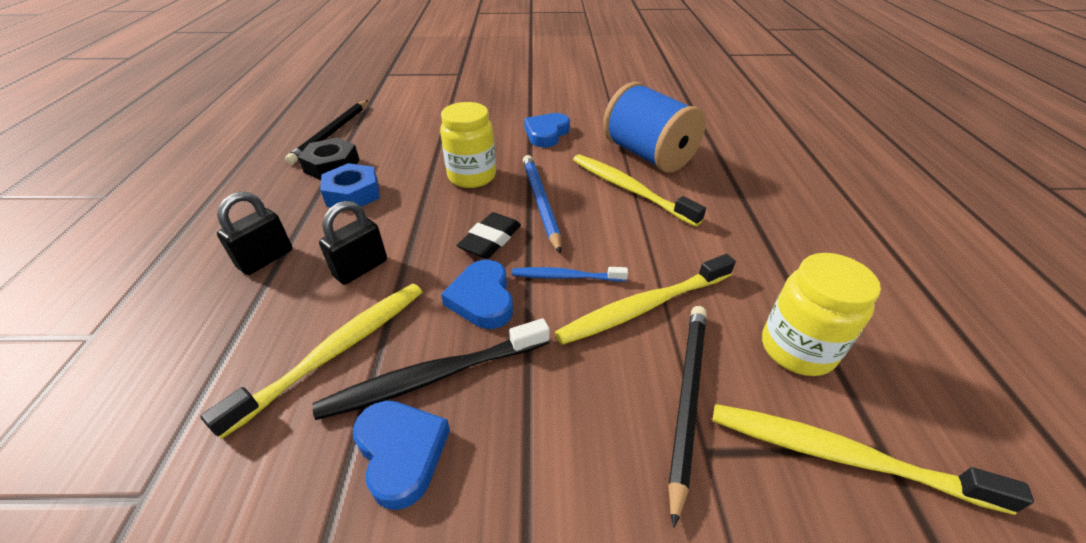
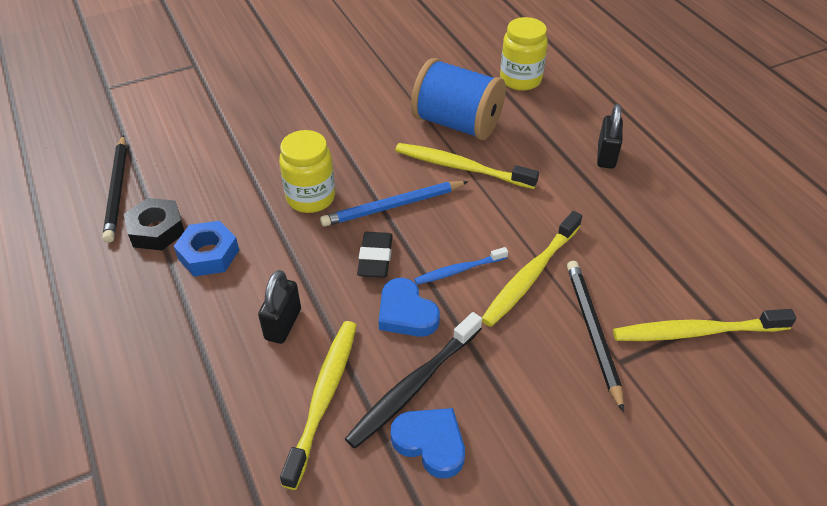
camera: 25 degrees left, 5 degrees up
black padlock [217,192,292,275] -> black padlock moved to [597,104,623,169]
blue pencil [523,155,561,254] -> blue pencil turned 75 degrees counterclockwise [320,181,468,227]
blue heart [524,113,570,147] -> none
yellow jar [762,253,881,376] -> yellow jar moved to [500,17,548,91]

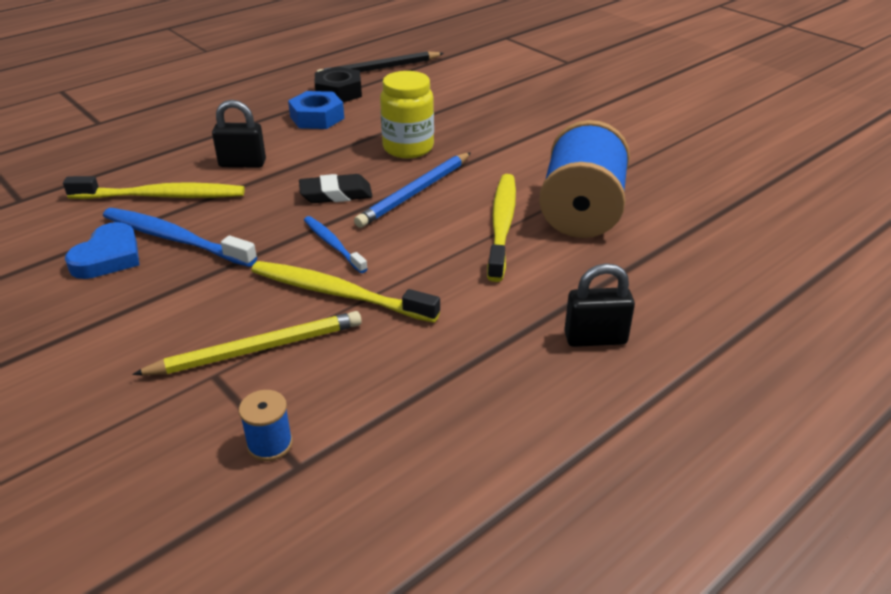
camera: 75 degrees right, 10 degrees down
blue pencil [320,181,468,227] -> blue pencil turned 105 degrees counterclockwise [354,152,471,228]
black toothbrush [345,312,482,449] -> blue toothbrush [103,208,257,267]
blue heart [379,278,440,337] -> none
yellow jar [500,17,548,91] -> none
black pencil [567,261,624,412] -> yellow pencil [132,311,362,375]
yellow toothbrush [613,309,797,341] -> blue spool [239,390,293,461]

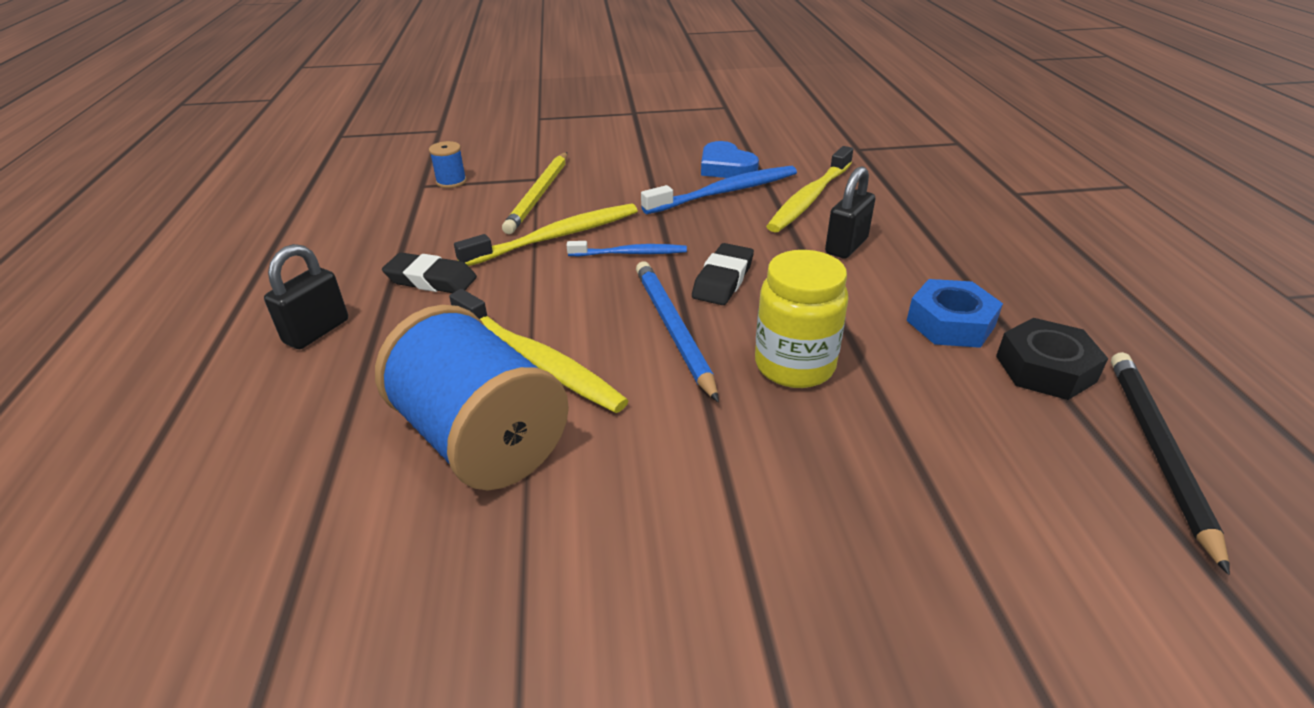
camera: 125 degrees right, 0 degrees up
none -> black eraser [382,253,477,293]

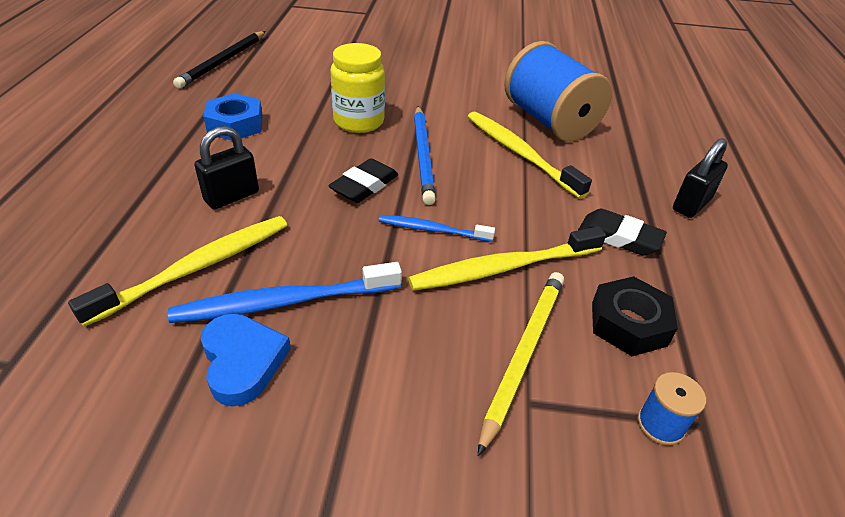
camera: 170 degrees left, 5 degrees up
black nut [996,318,1108,400] -> black nut moved to [592,276,678,356]

